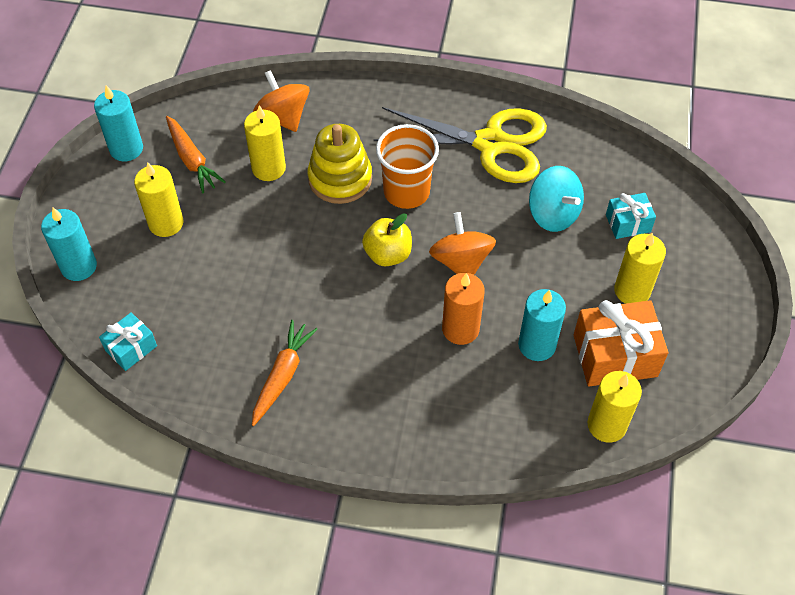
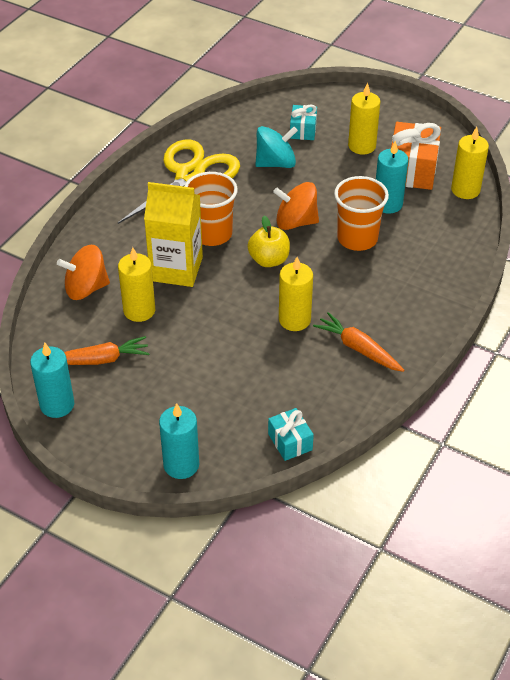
camera: 70 degrees left, 10 degrees down
yellow candle [134,162,184,237] -> yellow candle moved to [279,257,313,331]
yellow stacking toy [308,124,372,204] -> yellow carton [144,182,203,287]
orange candle [442,273,485,345] -> orange cup [334,176,389,251]

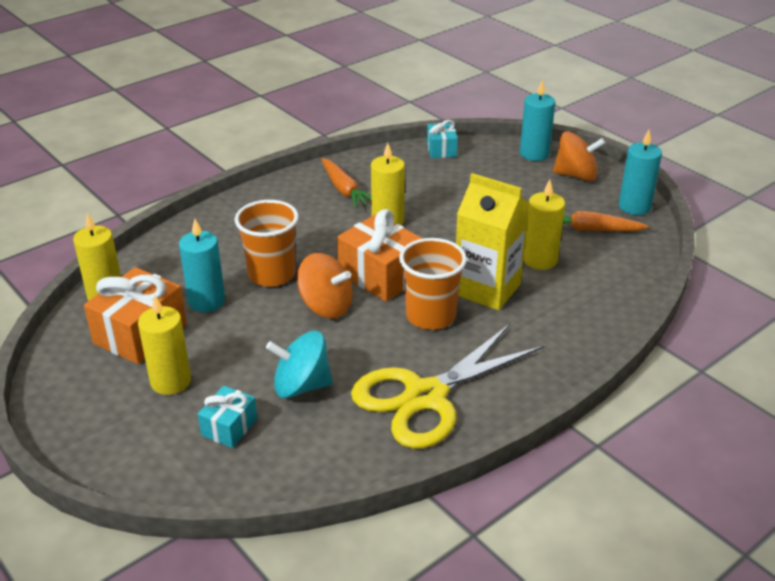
camera: 160 degrees left, 10 degrees down
orange spinning top [57,245,110,300] -> orange spinning top moved to [553,131,606,181]
yellow apple [247,216,290,267] -> orange gift [337,209,423,302]

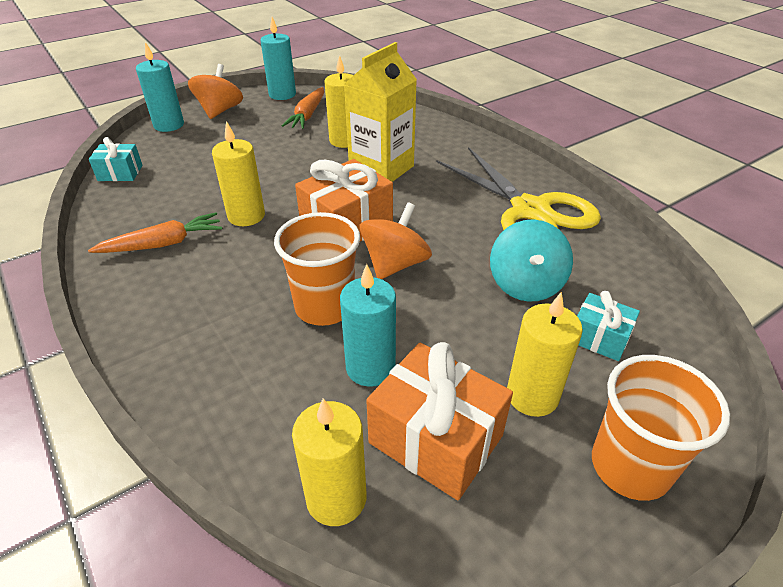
camera: 85 degrees left, 5 degrees up
orange cup [399,238,467,330] -> orange cup moved to [592,355,730,501]

